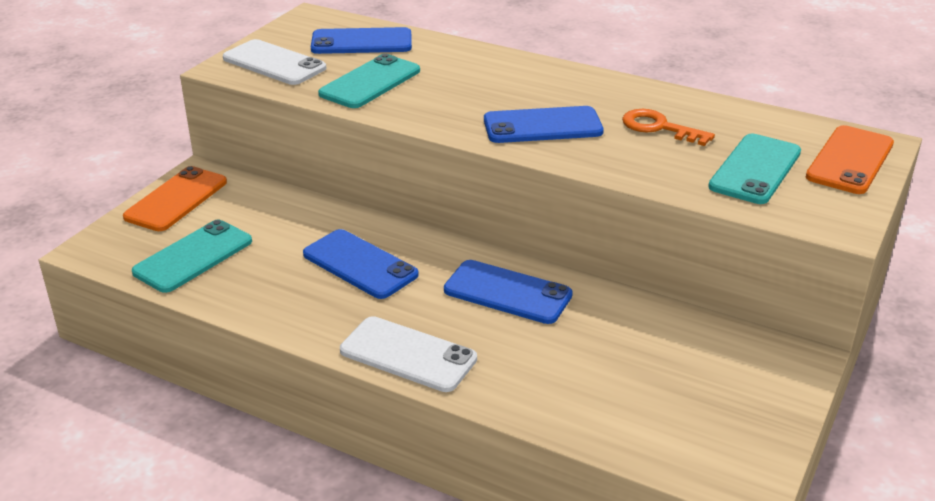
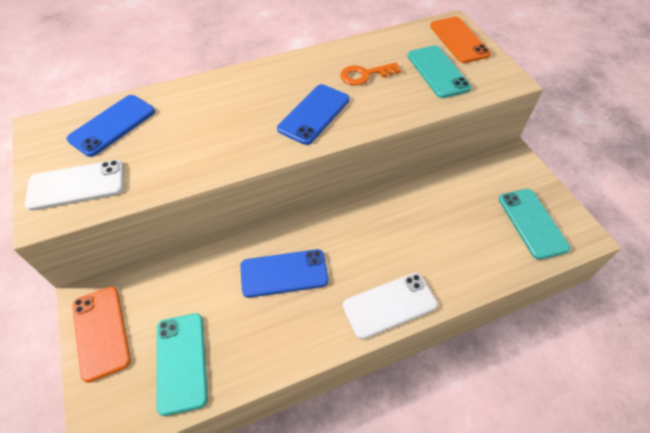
camera: 50 degrees left, 20 degrees up
turquoise phone [318,54,420,108] -> turquoise phone moved to [499,189,570,260]
blue phone [444,260,573,324] -> none

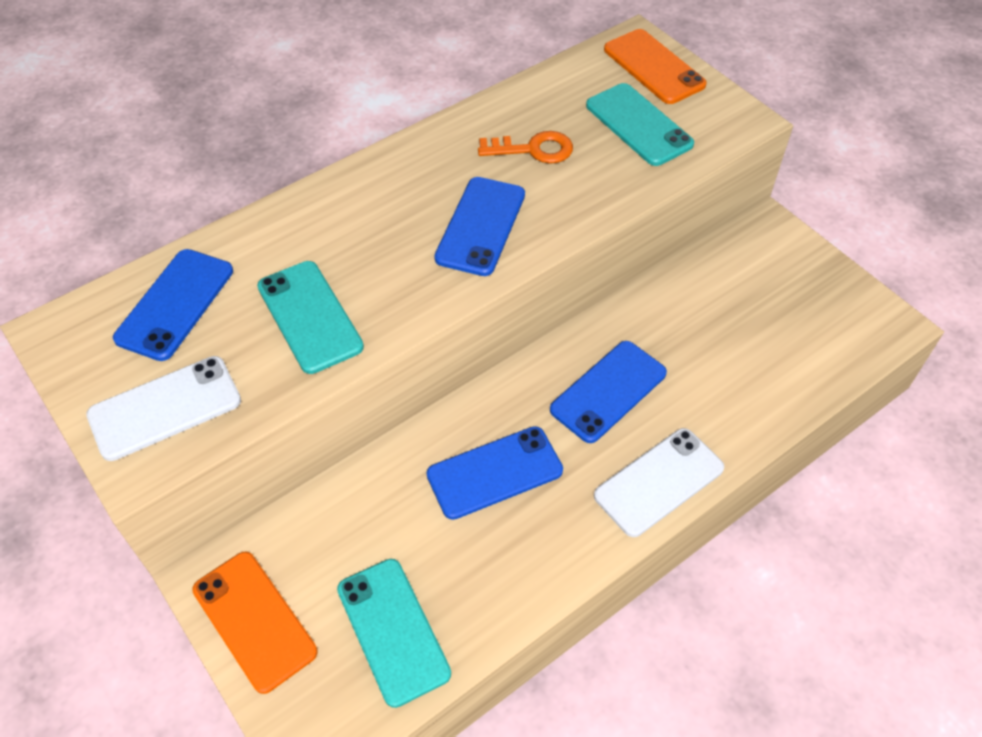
camera: 15 degrees left, 0 degrees up
orange key [340,62,401,85] -> orange key turned 150 degrees counterclockwise [478,131,573,164]
turquoise phone [499,189,570,260] -> turquoise phone moved to [257,261,364,374]
none -> blue phone [550,341,667,443]

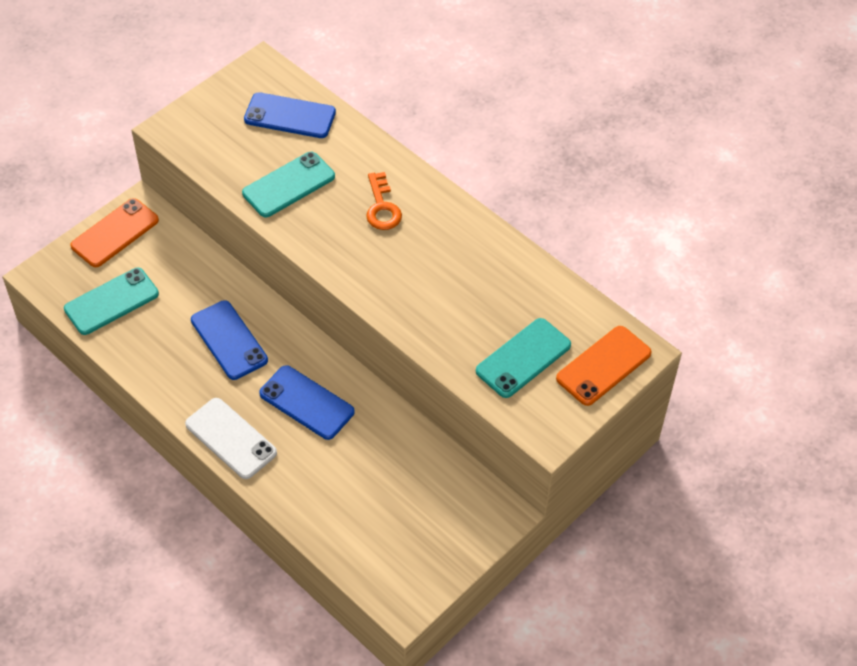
camera: 80 degrees right, 0 degrees up
white phone [86,356,241,461] -> none
blue phone [434,177,525,276] -> none
orange key [478,131,573,164] -> orange key moved to [366,172,402,230]

